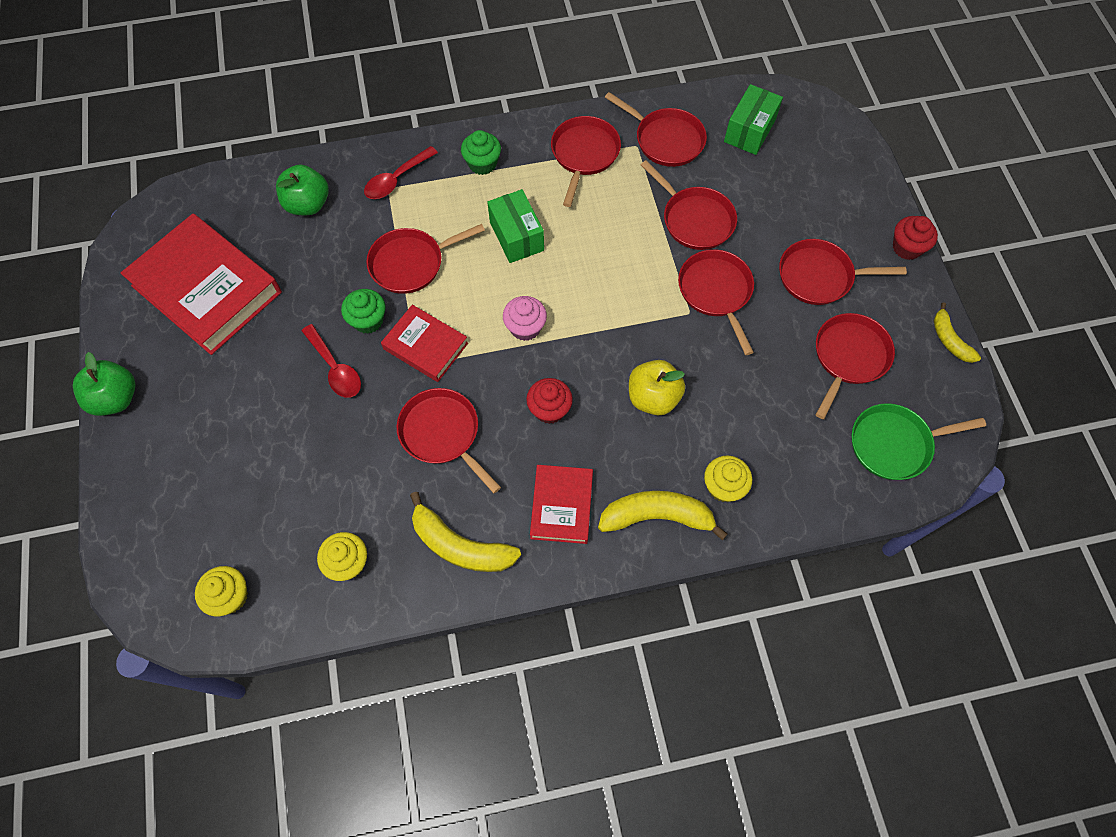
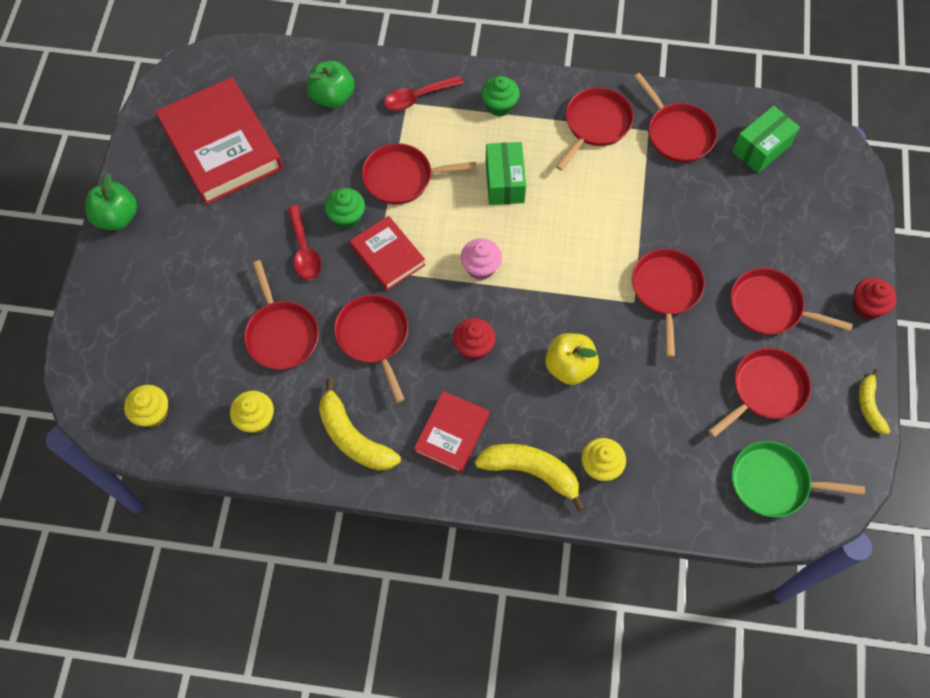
camera: 20 degrees right, 0 degrees up
red pan [641,160,737,250] -> red pan moved to [244,260,319,370]

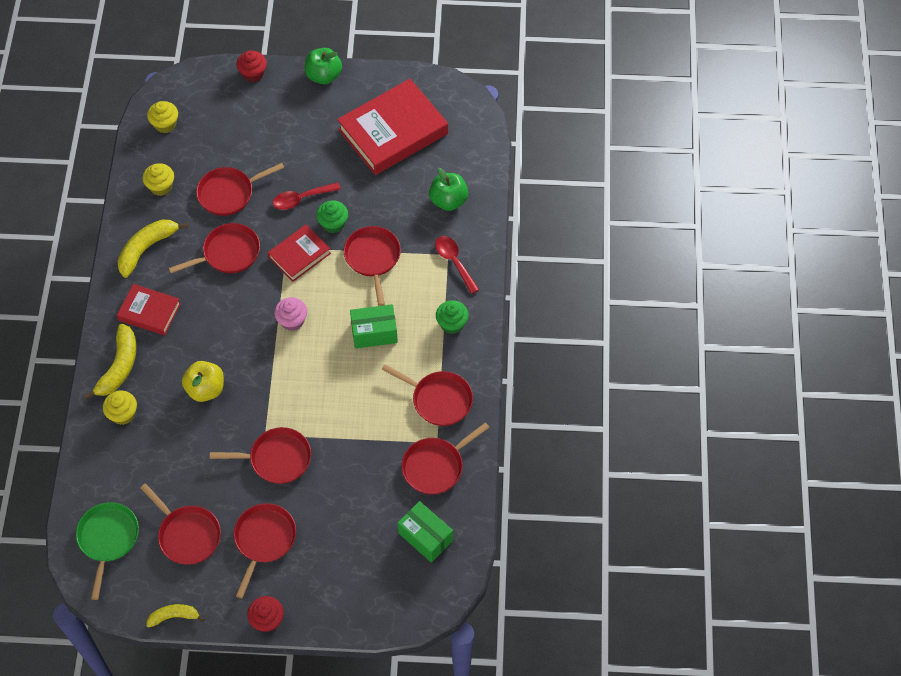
camera: 85 degrees right, 5 degrees down
red cupcake [453,318,496,360] -> red cupcake moved to [236,50,267,82]

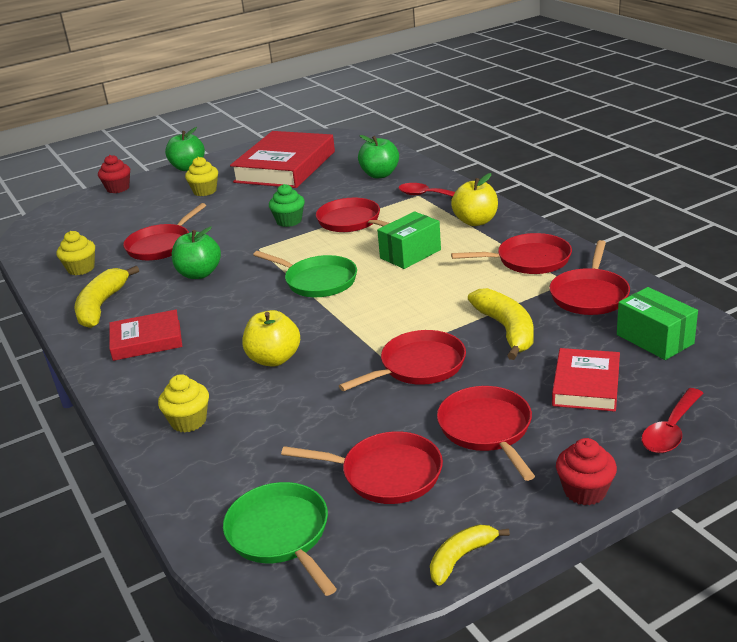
camera: 30 degrees left, 30 degrees down
yellow banana [84,324,136,400] -> yellow banana moved to [468,288,534,360]
yellow cupcake [147,101,178,133] -> yellow cupcake moved to [185,157,218,196]
red pan [169,223,260,273] -> green apple [172,227,221,279]
red book [268,224,331,282] -> red book moved to [552,348,620,412]
red spoon [273,182,341,210] -> red spoon moved to [641,388,703,453]
pink cupcake [274,297,307,331] -> green pan [253,251,357,297]
green box [398,501,453,563] -> green box turned 45 degrees clockwise [617,287,698,360]
green cupcake [436,300,469,334] -> yellow apple [451,173,498,226]

